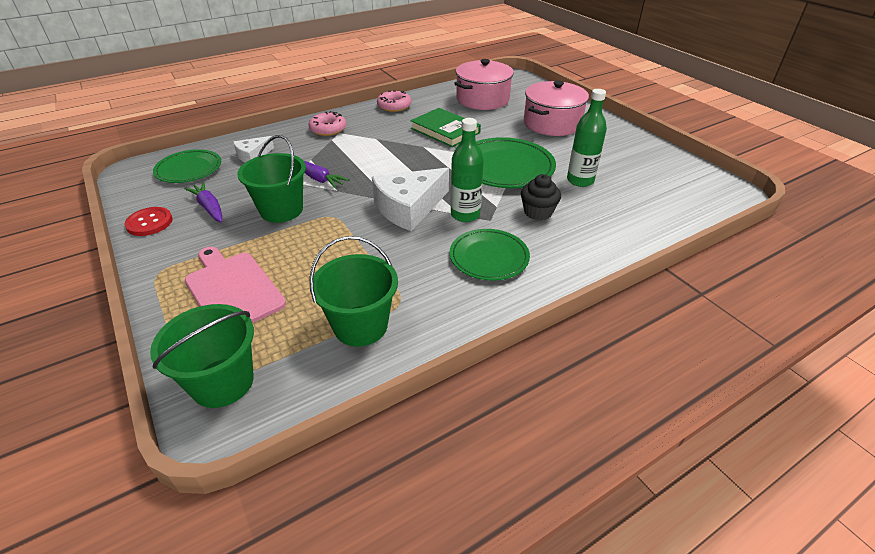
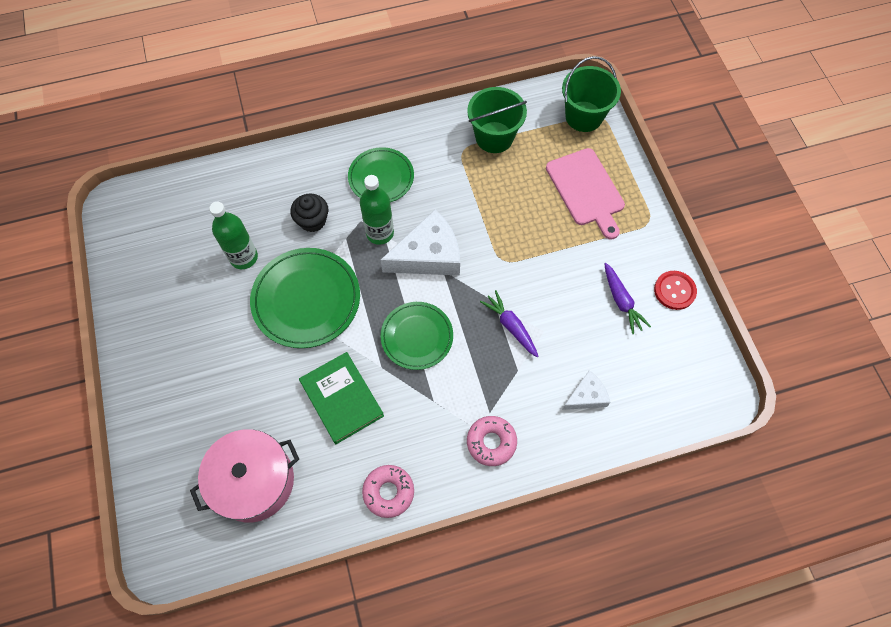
camera: 165 degrees left, 25 degrees up
green plate [153,149,221,183] -> green plate moved to [380,302,453,370]
green bucket [237,135,306,223] -> none
pink pot [524,81,589,136] -> none

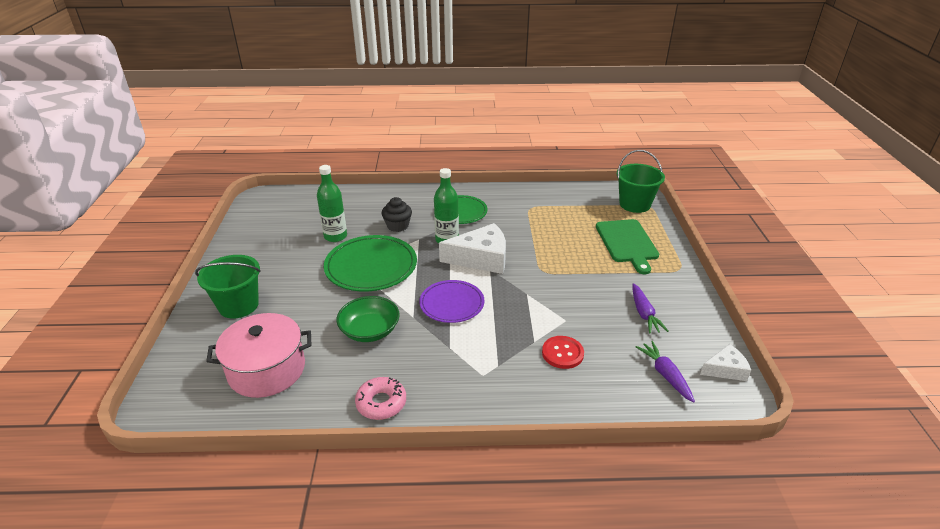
camera: 15 degrees right, 30 degrees down
green book [299,352,384,444] -> green bowl [336,296,400,342]
green plate [380,302,453,370] -> purple plate [419,280,484,323]
green bucket [467,87,527,153] -> green bucket moved to [195,255,261,318]
pink donut [467,416,517,466] -> none
purple carrot [480,290,539,357] -> purple carrot moved to [635,341,695,403]
pink cutting board [546,148,625,240] -> green cutting board [596,219,659,274]
white cheese [562,370,610,410] -> white cheese moved to [700,344,751,381]
red button [654,271,697,310] -> red button moved to [542,336,584,369]

